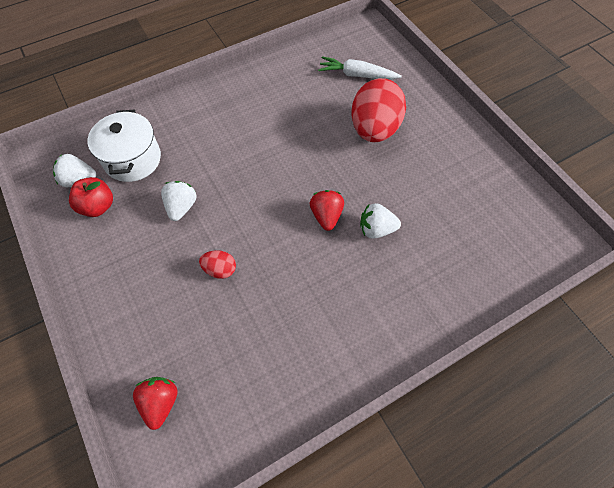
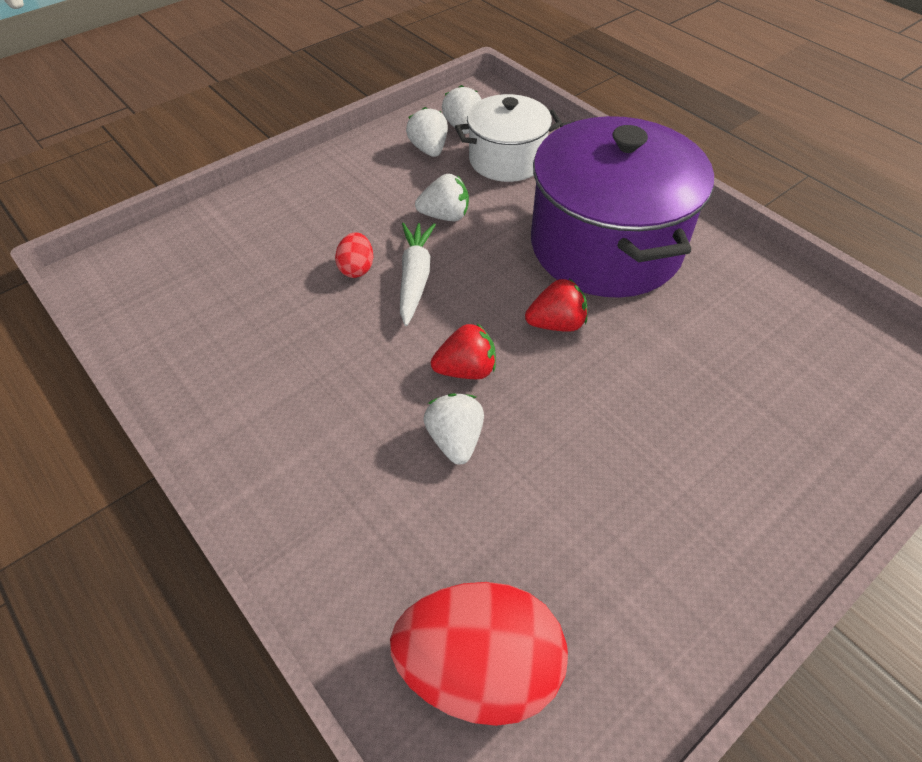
camera: 80 degrees right, 10 degrees down
red apple [69,177,113,217] -> white strawberry [406,107,448,157]
red strawberry [133,377,178,430] -> red strawberry moved to [525,279,587,332]
white carrot [318,56,402,80] -> white carrot moved to [400,223,436,326]
red egg [351,78,406,142] -> red egg moved to [390,582,568,726]
none -> purple pot [531,116,714,298]

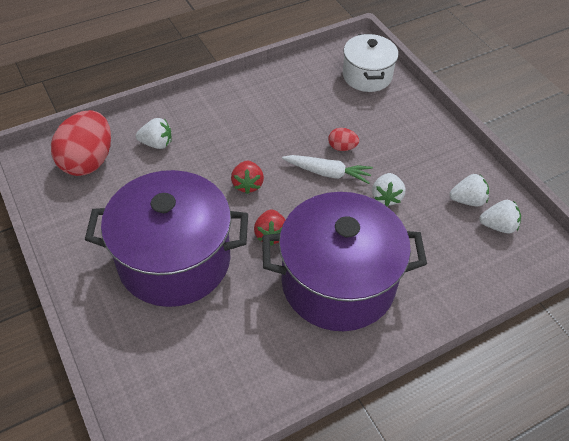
camera: 100 degrees right, 0 degrees up
white strawberry [423,393,484,465] -> white strawberry moved to [136,118,172,149]
white pot [455,94,562,182] -> white pot moved to [343,34,399,92]
none -> purple pot [85,170,248,307]

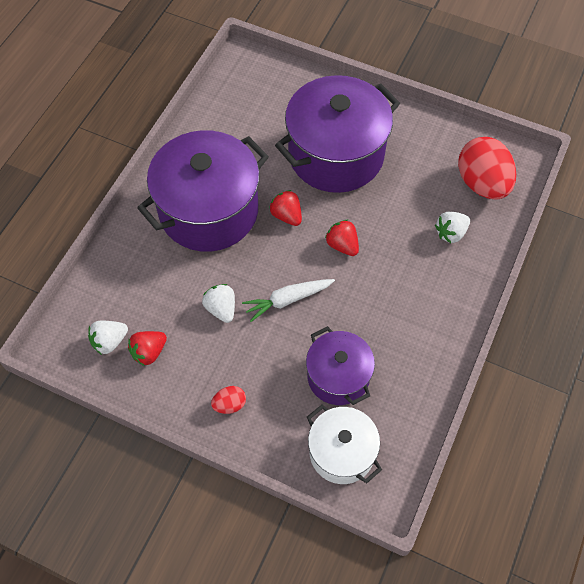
camera: 145 degrees right, 10 degrees up
red egg [328,128,359,151] -> red egg moved to [211,386,246,414]
white strawberry [449,174,489,206] -> red strawberry [128,331,167,366]
none -> purple pot [306,326,375,405]

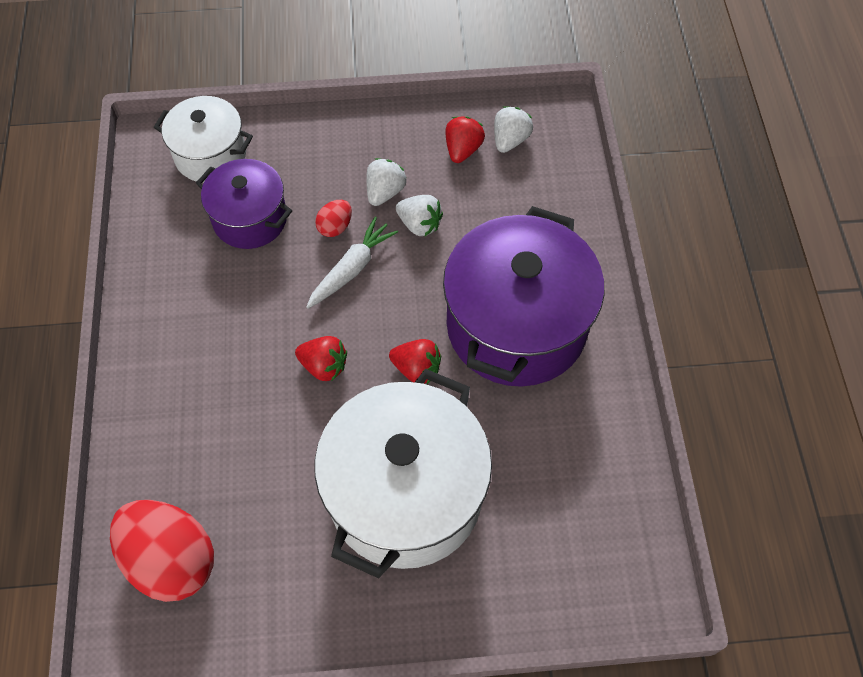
camera: 150 degrees right, 0 degrees up
red egg [211,386,246,414] -> red egg moved to [315,200,352,237]
purple pot [275,75,400,193] -> white pot [315,369,492,578]
white strawberry [435,212,470,243] -> white strawberry moved to [366,158,406,206]

